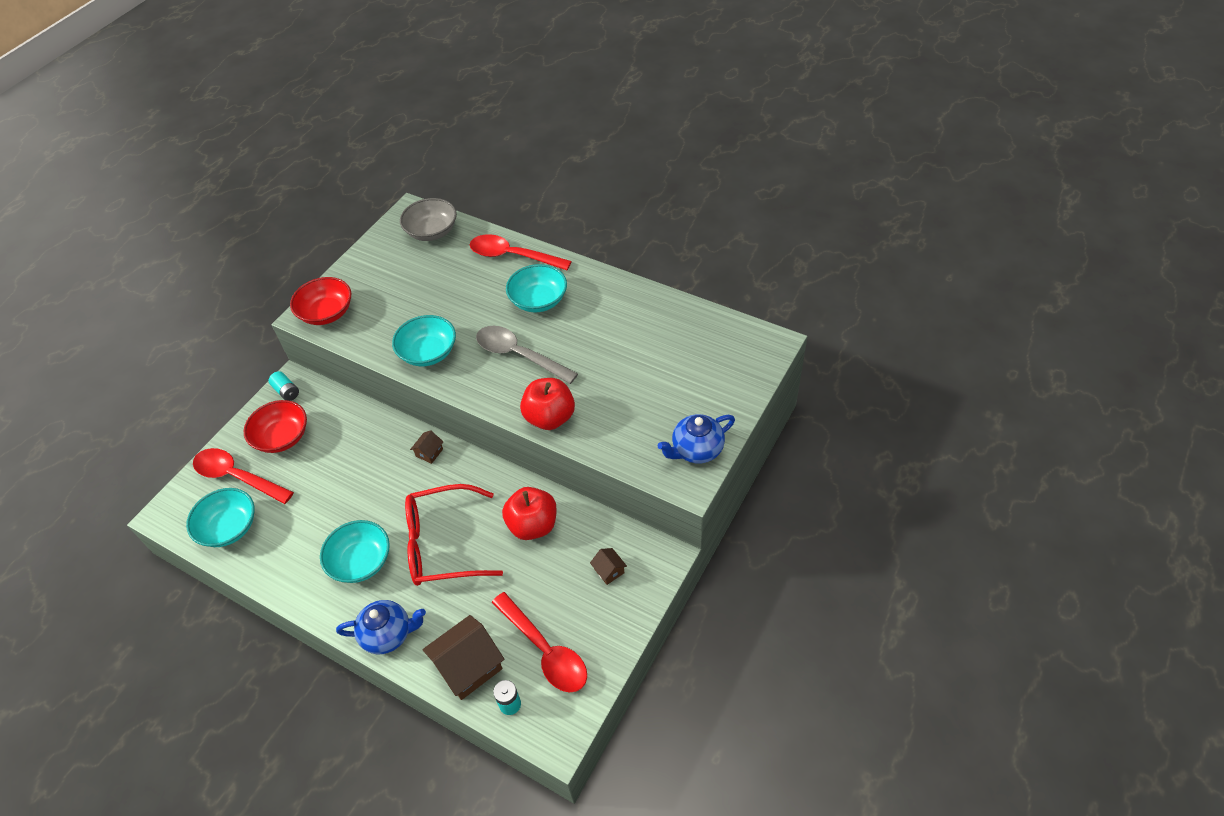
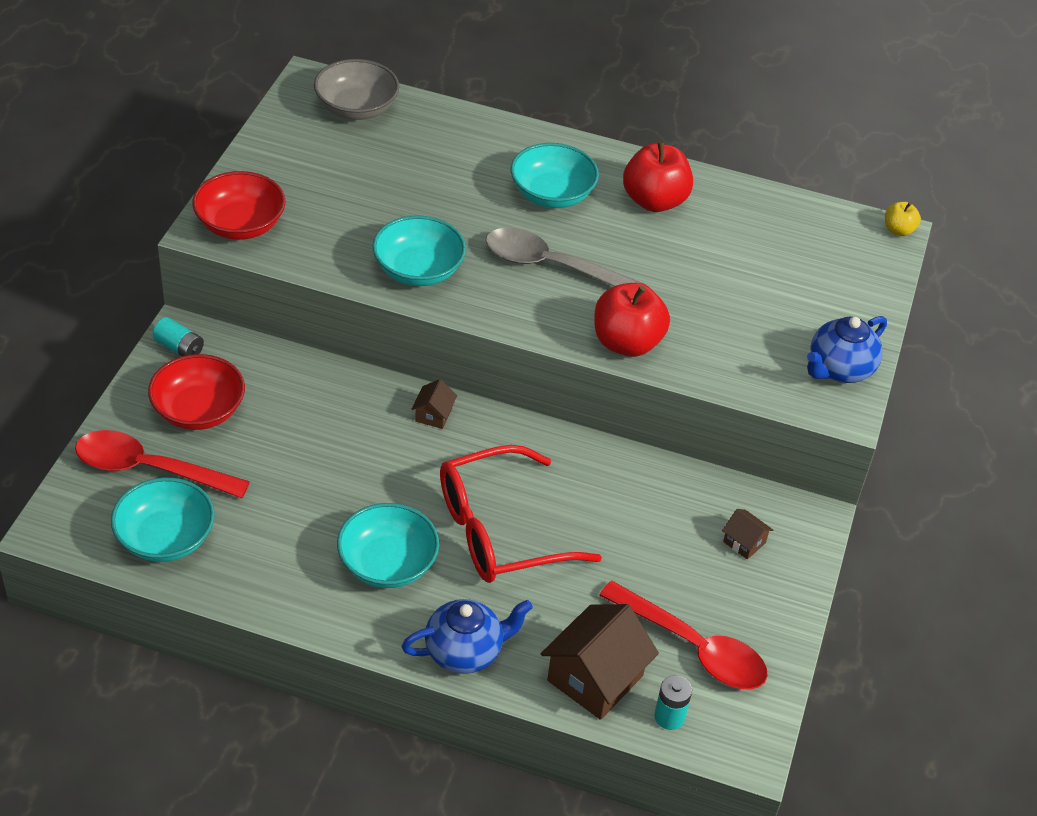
camera: 20 degrees left, 5 degrees down
red spoon [470,234,572,270] -> none
red apple [502,487,557,540] -> red apple moved to [623,141,693,212]
none -> yellow apple [885,202,921,236]

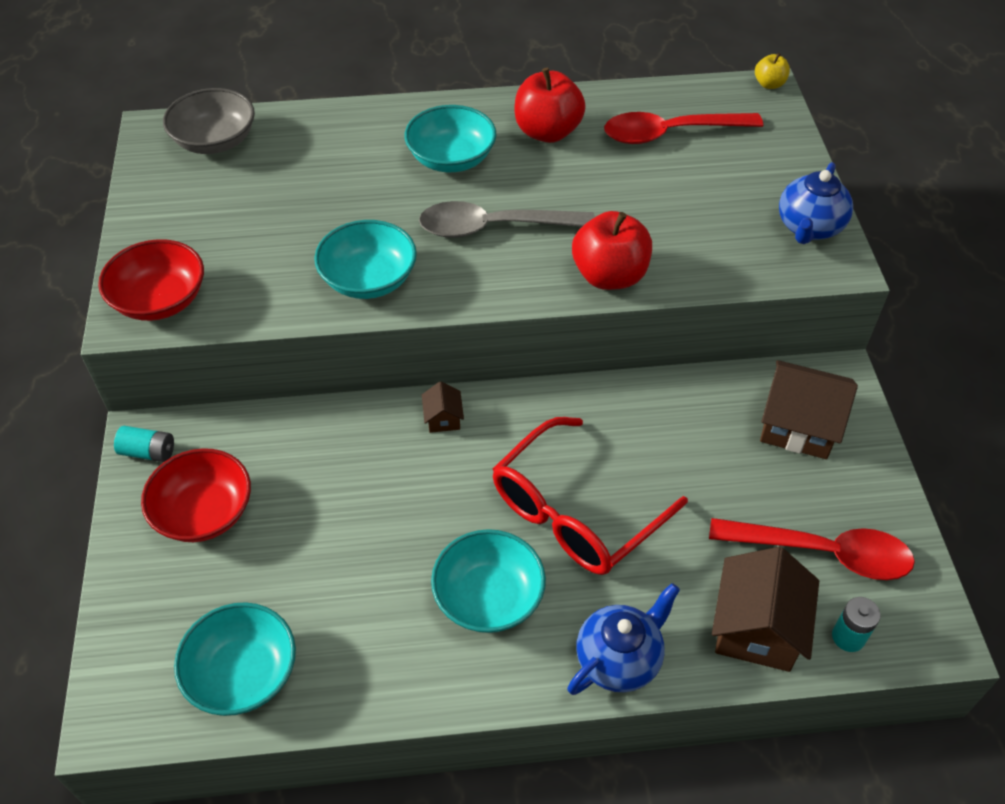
camera: 20 degrees left, 5 degrees up
red spoon [75,430,250,498] -> red spoon moved to [604,112,763,144]
brown house [722,509,773,559] -> brown house [760,360,858,459], size x2.09

